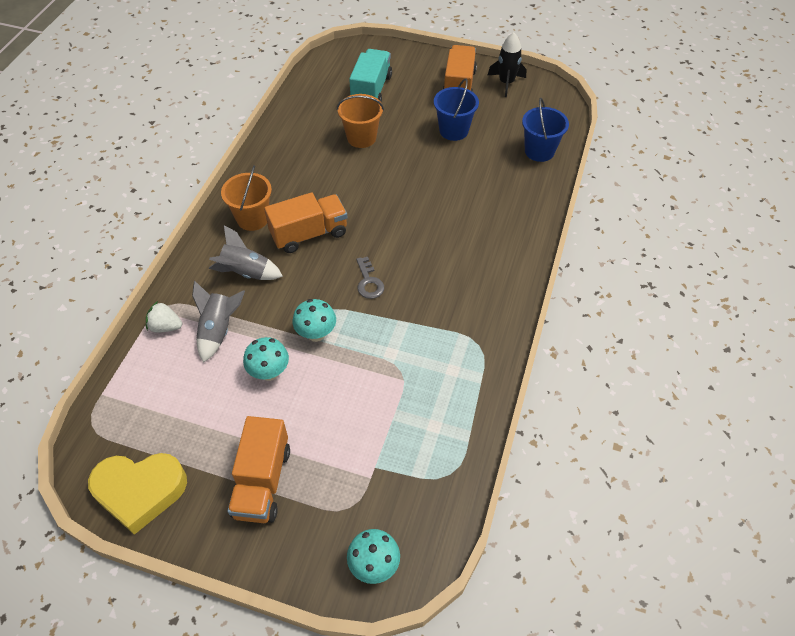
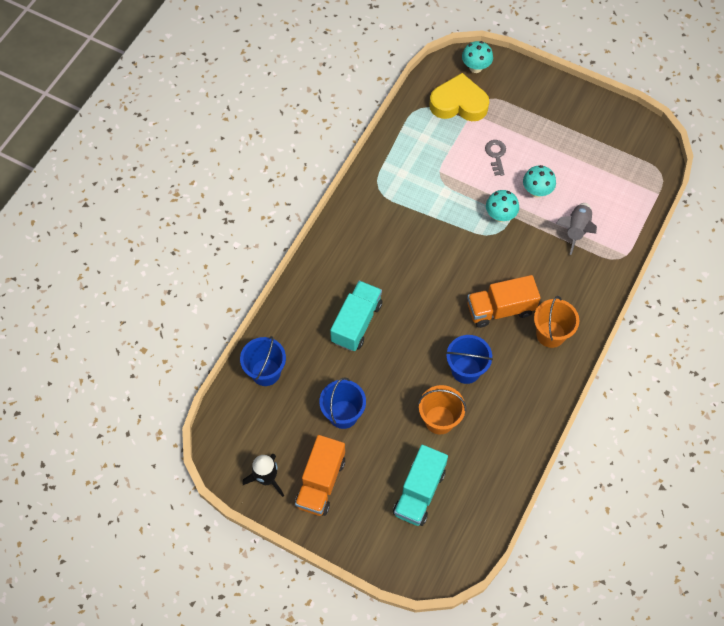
camera: 170 degrees left, 10 degrees up
yellow heart [88,453,187,535] -> yellow heart moved to [429,73,489,121]
white strawberry [146,301,182,333] -> none
grey rocket [208,225,283,280] -> none
orange truck [228,416,290,523] -> none
grey key [356,257,384,299] -> grey key moved to [485,140,506,176]
none -> turquoise truck [330,280,382,351]
none -> blue bucket [446,335,493,384]

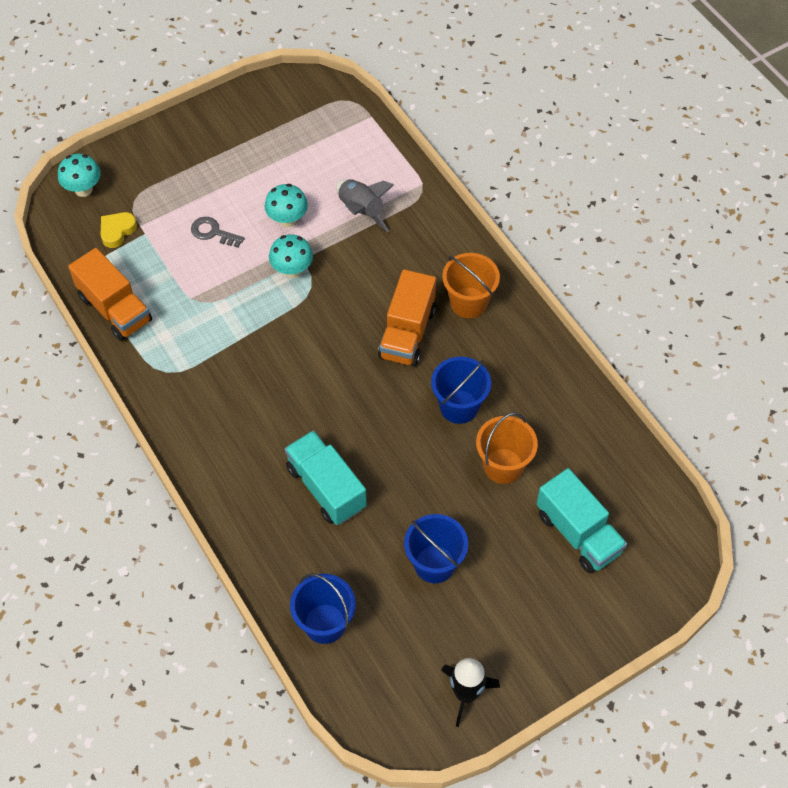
camera: 60 degrees left, 5 degrees down
orange truck [295,435,345,516] -> orange truck moved to [68,248,152,341]
yellow heart [429,73,489,121] -> yellow heart [101,212,137,248], size x0.51

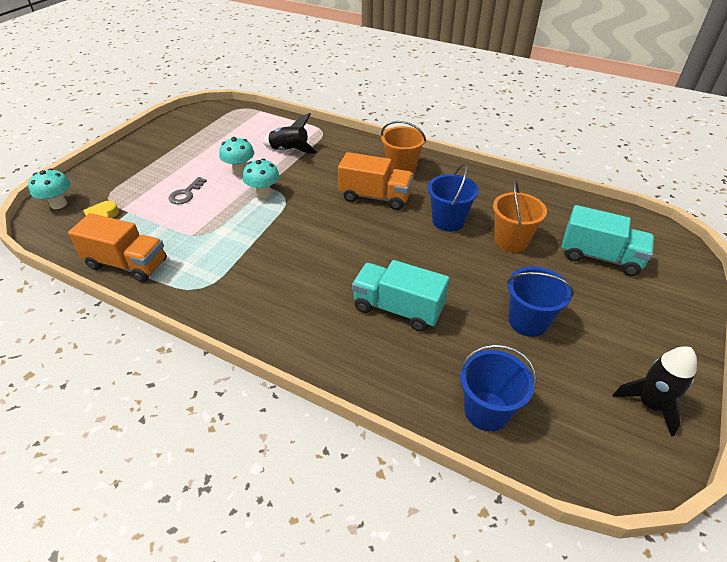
camera: 30 degrees left, 15 degrees down
grey key [191,217,245,248] -> grey key turned 60 degrees counterclockwise [169,177,207,204]
grey rocket [336,179,394,232] -> black rocket [262,113,318,154]
orange truck [378,269,436,366] -> orange truck turned 60 degrees counterclockwise [338,152,414,210]

